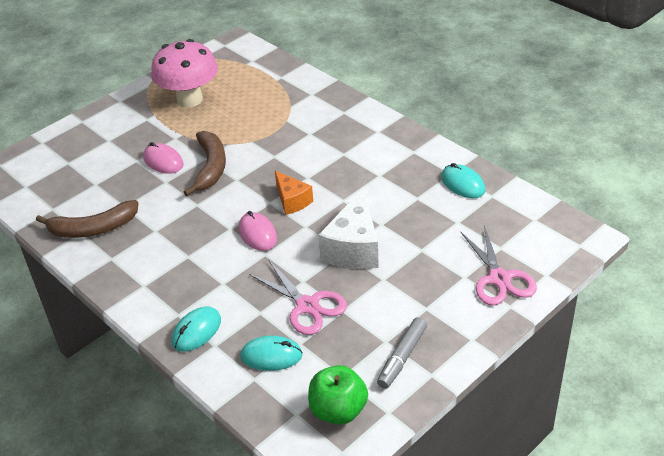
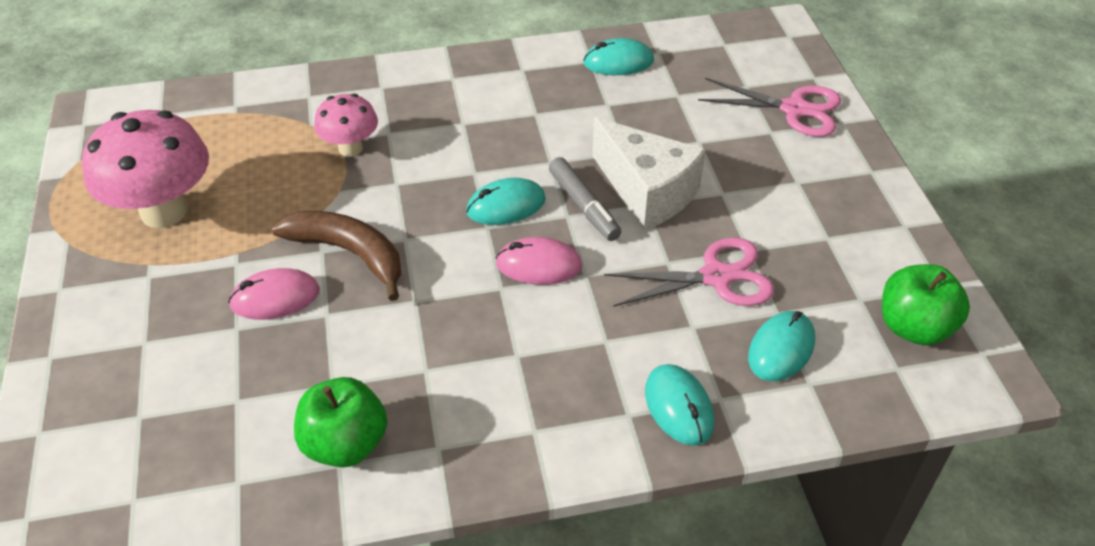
camera: 60 degrees left, 5 degrees up
brown banana [36,200,138,238] -> green apple [294,377,388,467]
orange cheese [275,171,313,215] -> turquoise mouse [466,178,546,225]
grey marker [377,317,427,389] -> grey marker moved to [549,157,621,241]
none -> pink mushroom [314,94,378,157]

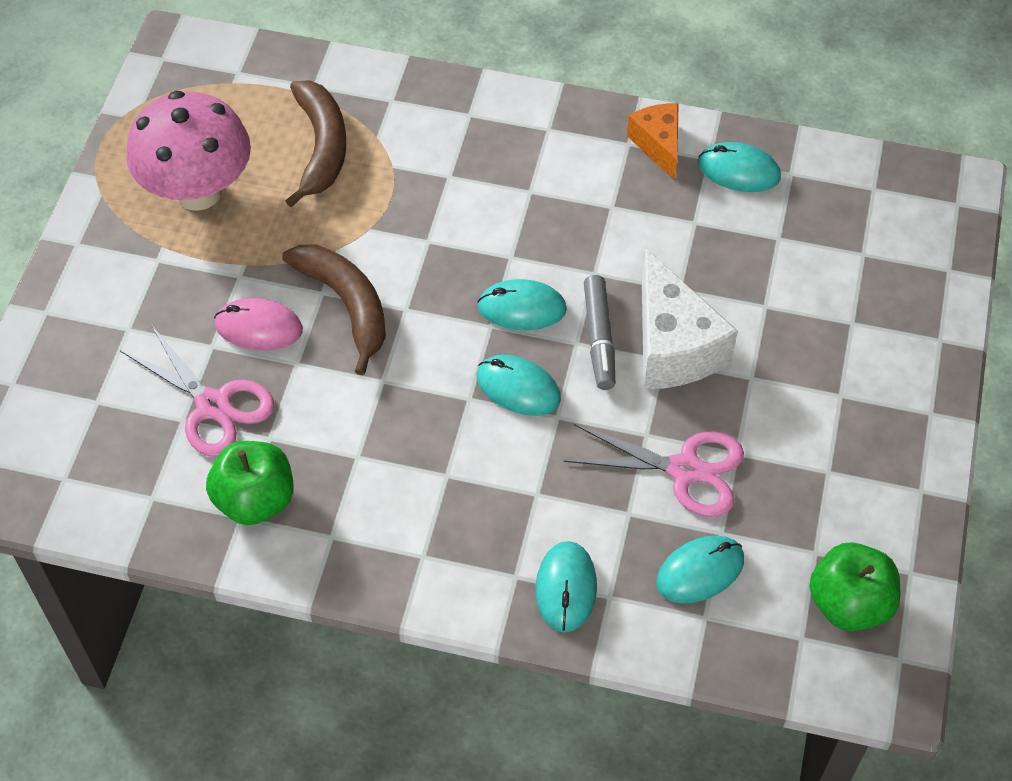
camera: 25 degrees right, 10 degrees up
pink mushroom [314,94,378,157] -> none
pink mouse [495,237,582,285] -> turquoise mouse [476,355,561,416]
pink scissors [698,78,841,137] -> pink scissors moved to [120,325,275,457]
none -> brown banana [285,80,346,207]
none -> orange cheese [627,103,679,180]

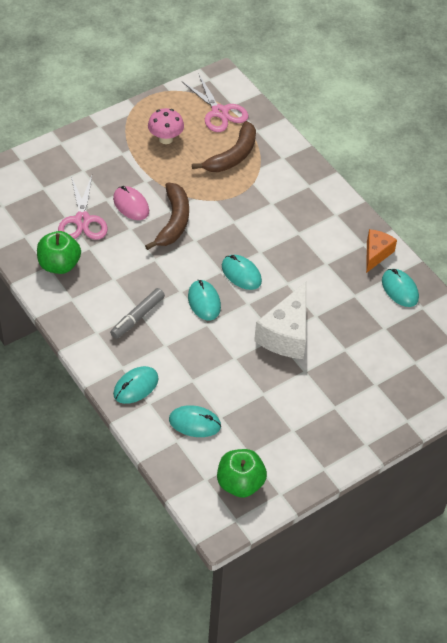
camera: 40 degrees right, 5 degrees down
pink mushroom [126,91,251,211] -> pink mushroom [148,108,184,144], size x0.57
pink scissors [564,424,744,517] -> pink scissors moved to [182,75,249,132]
grey marker [584,275,615,390] -> grey marker moved to [110,288,165,339]

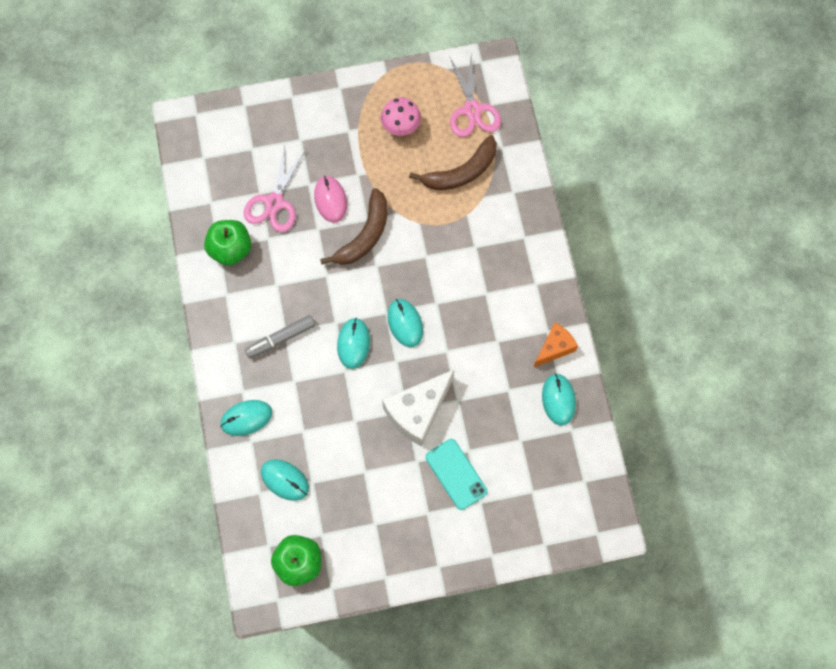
camera: 25 degrees right, 20 degrees up
none -> turquoise phone [426,439,487,510]

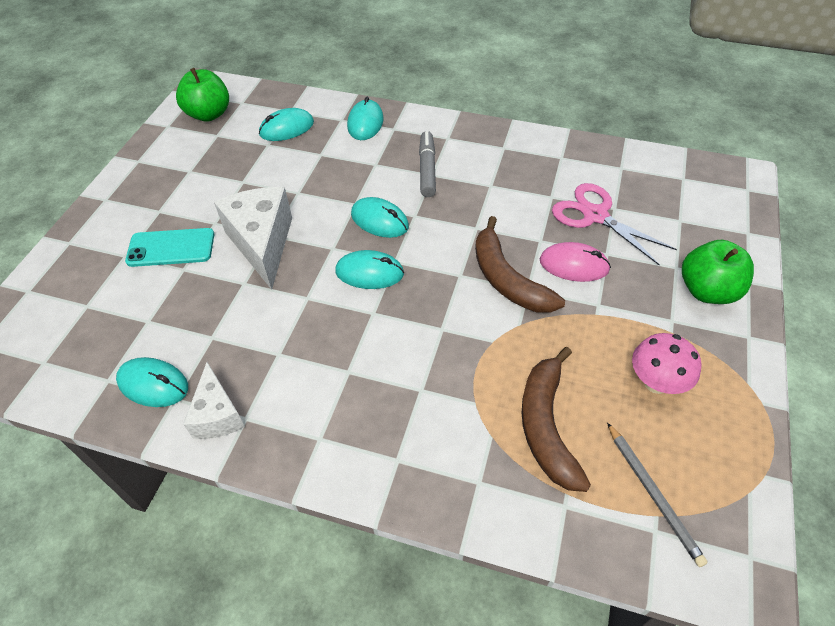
camera: 120 degrees right, 20 degrees down
green apple [204,220,251,266] -> green apple moved to [682,240,754,304]
pink scissors [449,54,501,137] -> grey pencil [607,423,708,567]
orange cheese [534,323,578,367] -> white cheese [183,362,245,439]

